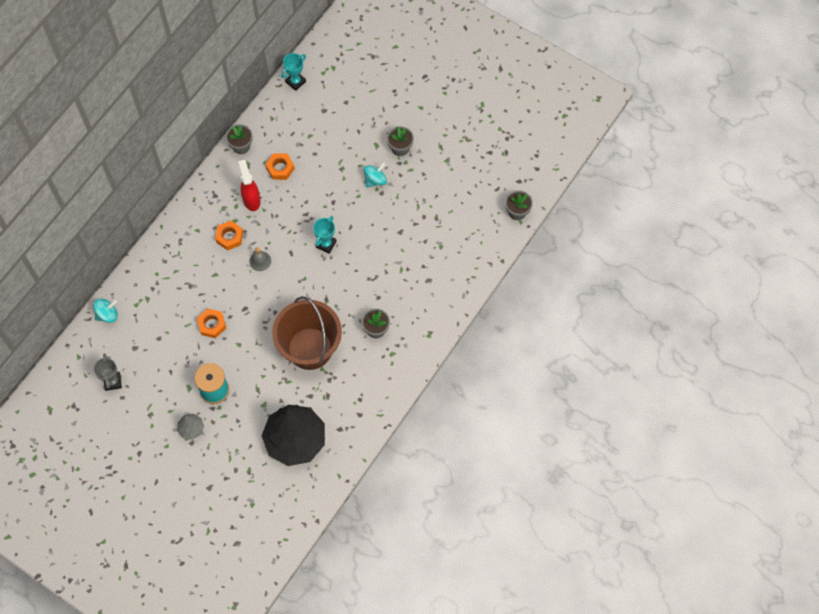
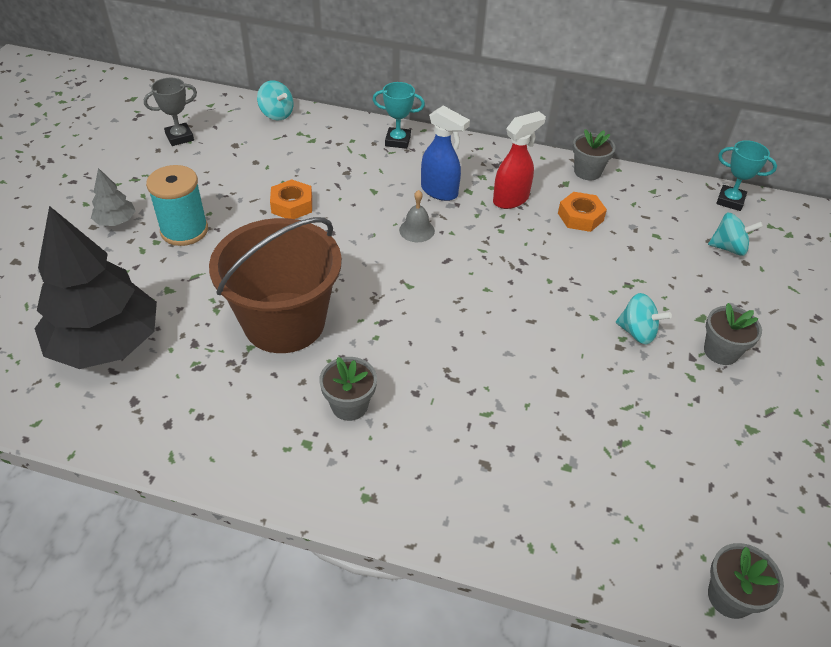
camera: 70 degrees right, 20 degrees down
orange nut [215,221,243,250] -> blue spray bottle [421,105,470,201]
turquoise trophy [313,216,337,254] -> turquoise trophy moved to [373,82,425,149]
none -> turquoise spinning top [708,213,763,256]

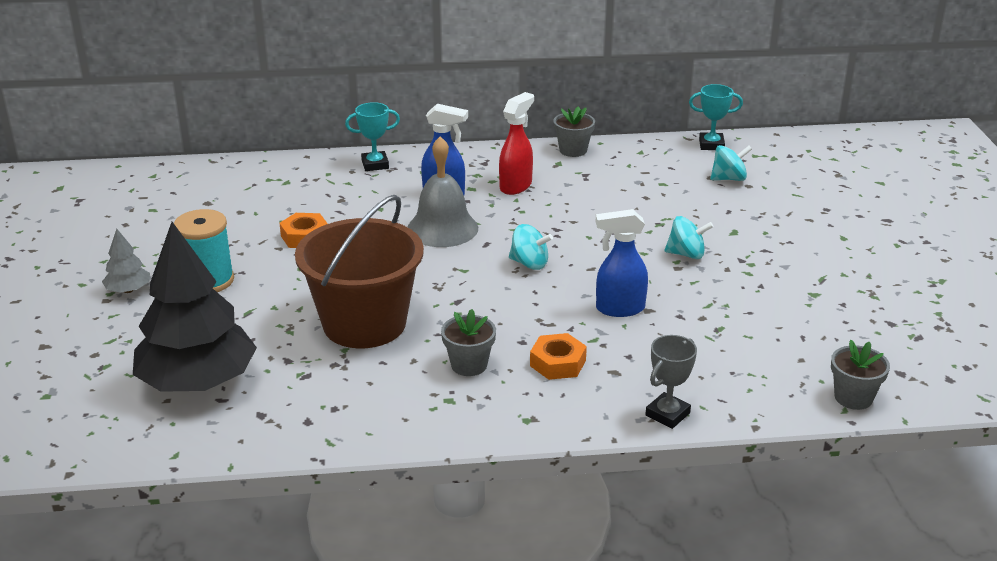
camera: 20 degrees left, 15 degrees down
grey trophy [144,78,197,146] -> grey trophy moved to [645,335,697,429]
turquoise spinning top [257,80,294,120] -> turquoise spinning top moved to [509,224,553,270]
grey bell [399,190,435,242] -> grey bell [407,136,478,247], size x1.96
orange nut [558,192,607,232] -> orange nut moved to [530,333,587,380]
grey flower pot [704,303,762,365] -> none
none -> blue spray bottle [596,209,648,317]

